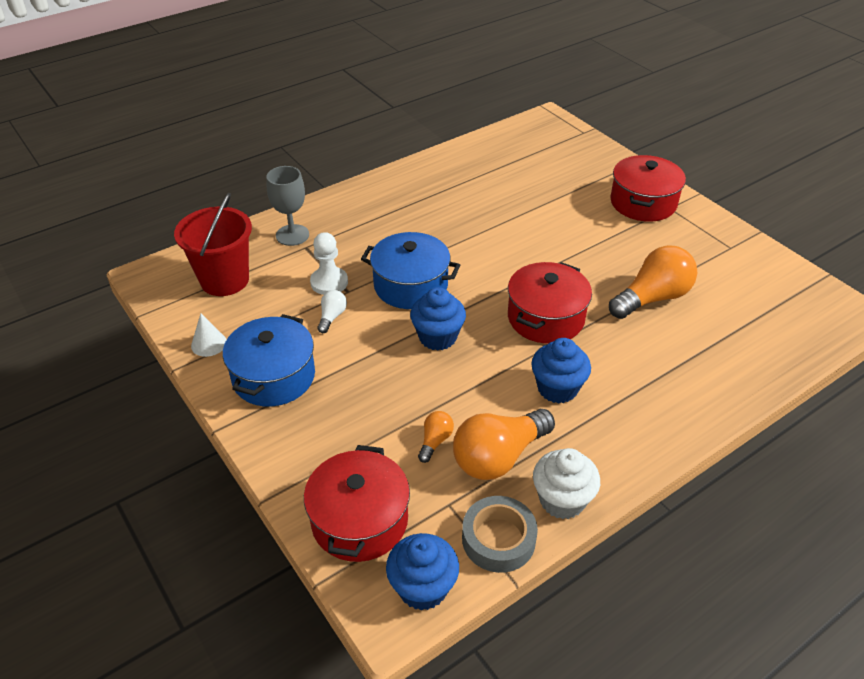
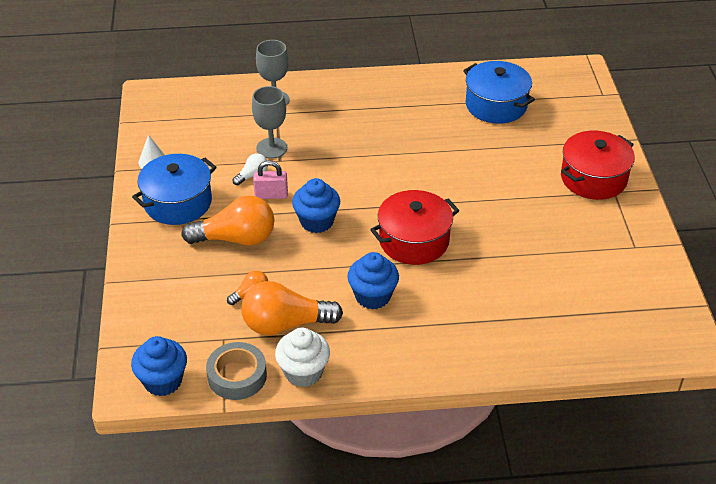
camera: 30 degrees right, 0 degrees up
red bucket [174,193,252,296] -> none
red pot [304,445,410,562] -> none
white pawn [310,232,348,295] -> grey goblet [252,86,287,159]
blue pot [361,232,460,309] -> blue pot moved to [463,61,535,124]
orange light bulb [609,245,697,319] -> orange light bulb moved to [181,196,274,246]
none -> pink padlock [253,161,288,199]

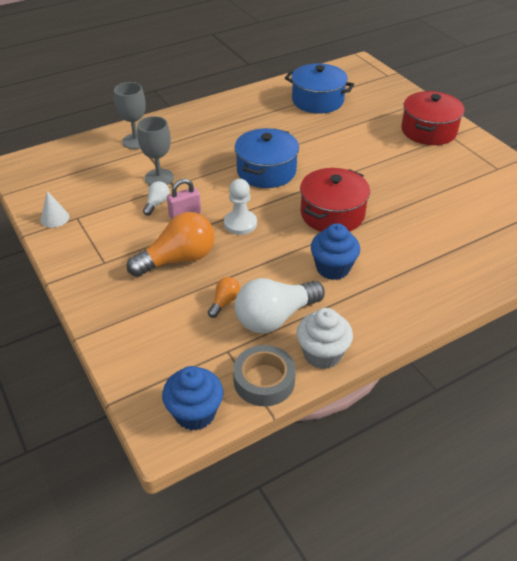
camera: 25 degrees left, 0 degrees up
blue pot [132,154,217,225] -> blue pot moved to [235,128,299,188]
orange light bulb [241,281,343,336] -> white light bulb [235,278,325,333]
blue cupcake [292,178,340,233] -> white pawn [224,179,257,235]

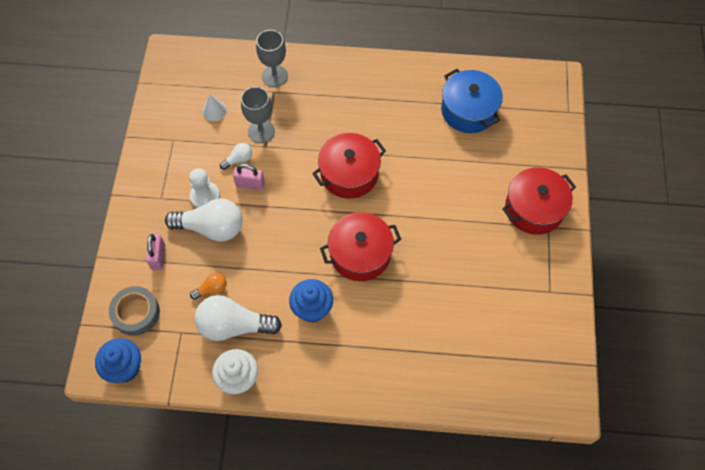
camera: 35 degrees right, 20 degrees up
white cone [40,191,69,228] -> white cone moved to [202,94,227,121]
orange light bulb [127,212,215,277] -> white light bulb [165,199,243,242]
white pawn [224,179,257,235] -> white pawn moved to [189,168,220,208]
grey tape [233,345,296,407] -> grey tape moved to [109,286,160,336]
blue pot [235,128,299,188] -> red pot [312,133,386,199]
none -> pink padlock [146,234,165,270]

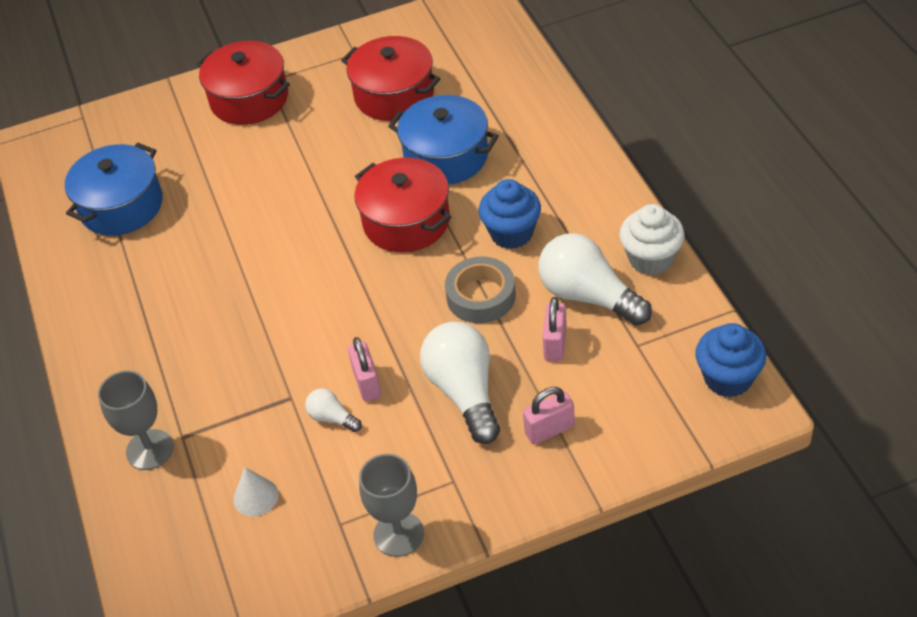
camera: 110 degrees left, 15 degrees down
grey tape [109,286,160,336] -> grey tape moved to [445,257,516,323]
white pawn [189,168,220,208] -> none
orange light bulb [190,273,227,300] -> pink padlock [543,297,567,362]
white light bulb [195,295,282,341] -> white light bulb turned 150 degrees clockwise [538,233,652,326]
grey goblet [241,87,275,143] -> grey goblet moved to [359,454,424,557]
red pot [312,133,386,199] -> red pot moved to [341,36,440,121]
none -> blue pot [388,95,499,185]

